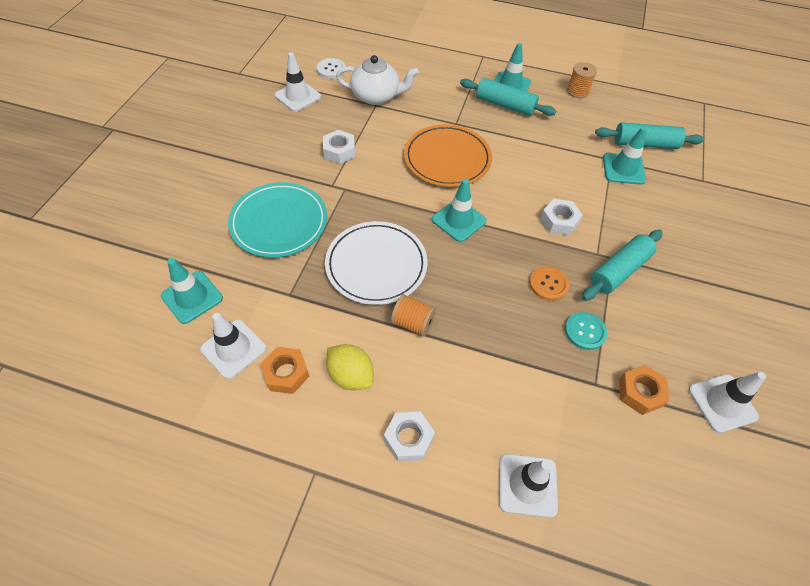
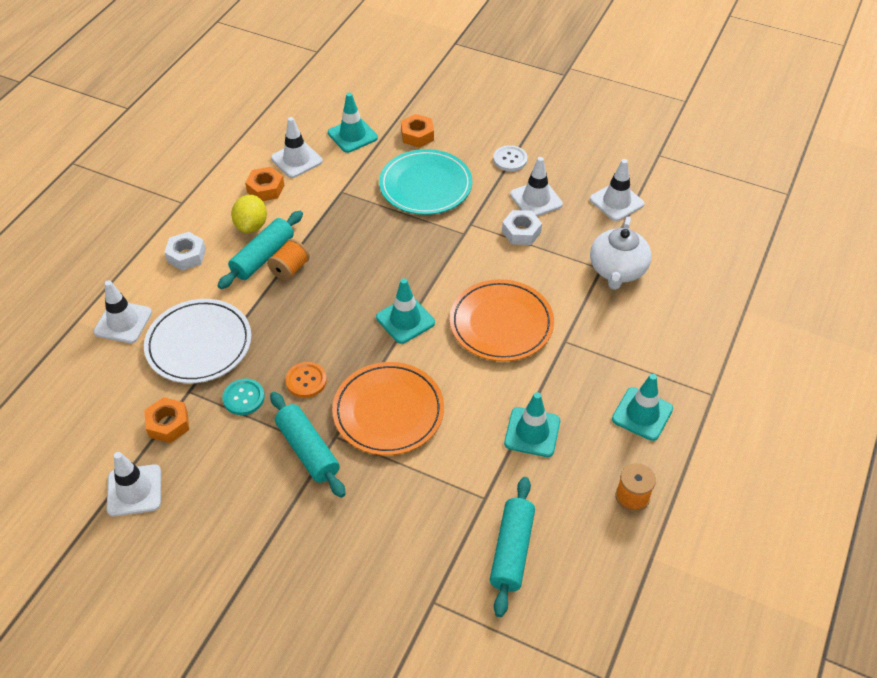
camera: 100 degrees right, 5 degrees down
white button [317,58,346,79] -> white button moved to [493,145,528,171]
white plate [325,221,428,305] -> white plate moved to [144,299,251,383]
yellow lemon [326,344,374,390] -> yellow lemon turned 45 degrees counterclockwise [231,195,267,233]
turquoise rolling pin [460,78,556,116] -> turquoise rolling pin moved to [217,211,303,289]
white nut [540,199,583,235] -> orange plate [332,362,444,455]
turquoise traffic cone [603,127,647,185] -> turquoise traffic cone moved to [504,392,560,457]
none -> orange nut [401,114,434,148]
none -> white traffic cone [510,157,563,216]

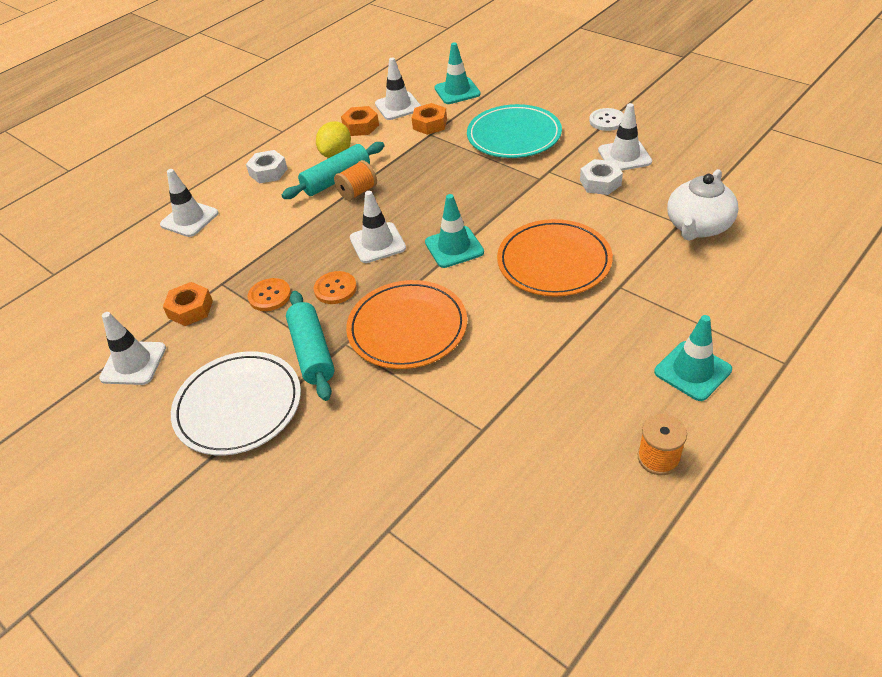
camera: 20 degrees right, 5 degrees down
white plate [144,299,251,383] -> white plate moved to [171,351,301,456]
turquoise button [222,379,265,415] -> orange button [248,278,291,311]
orange nut [401,114,434,148] -> orange nut moved to [412,103,447,135]
turquoise rolling pin [490,477,535,617] -> none
turquoise traffic cone [504,392,560,457] -> none
white traffic cone [590,159,644,221] -> white traffic cone moved to [350,191,406,263]

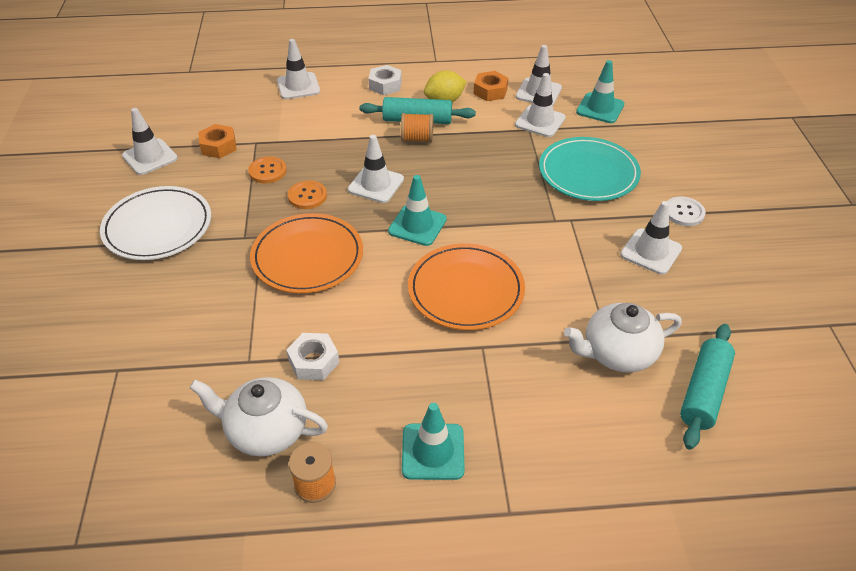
camera: 40 degrees right, 0 degrees up
turquoise rolling pin [286,291,335,401] -> turquoise rolling pin moved to [680,324,735,450]
orange nut [412,103,447,135] -> white traffic cone [515,73,566,137]
white nut [580,159,623,195] -> white nut moved to [286,333,339,380]
none -> white teapot [190,377,328,456]

